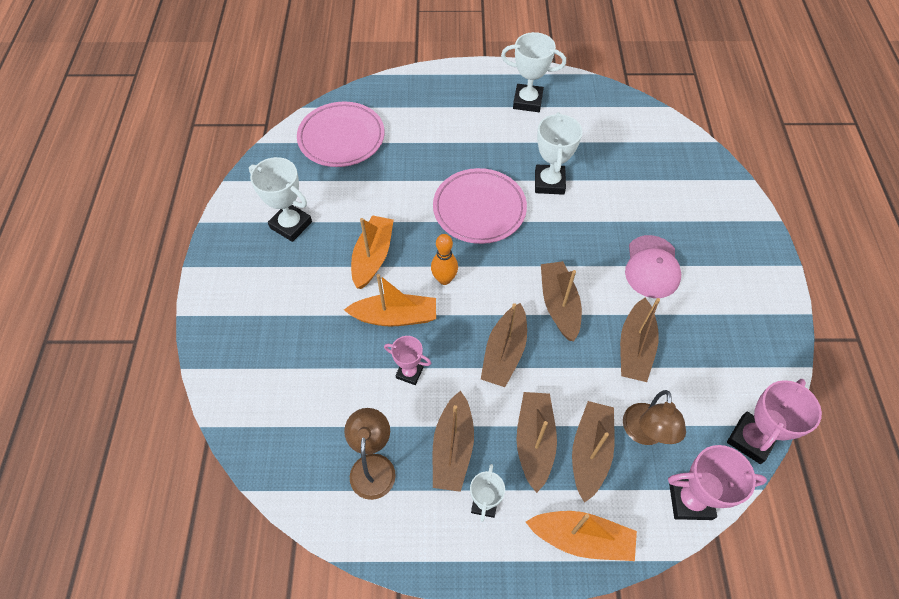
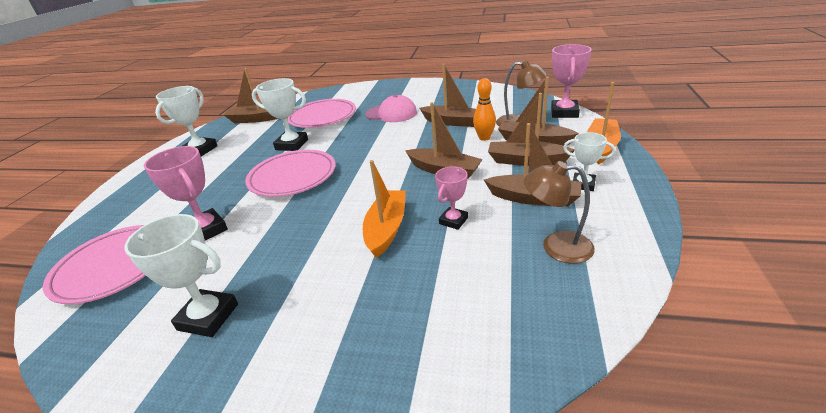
camera: 75 degrees left, 25 degrees down
white trophy [249,157,312,242] -> white trophy turned 60 degrees clockwise [124,214,238,337]
orange boat [351,215,394,289] -> none
orange bowling pin [431,234,458,285] -> orange bowling pin moved to [473,78,496,141]
brown boat [541,261,582,341] -> brown boat moved to [224,68,279,123]
pink trophy [727,379,822,464] -> pink trophy moved to [144,146,228,240]
none -> pink plate [287,99,356,128]

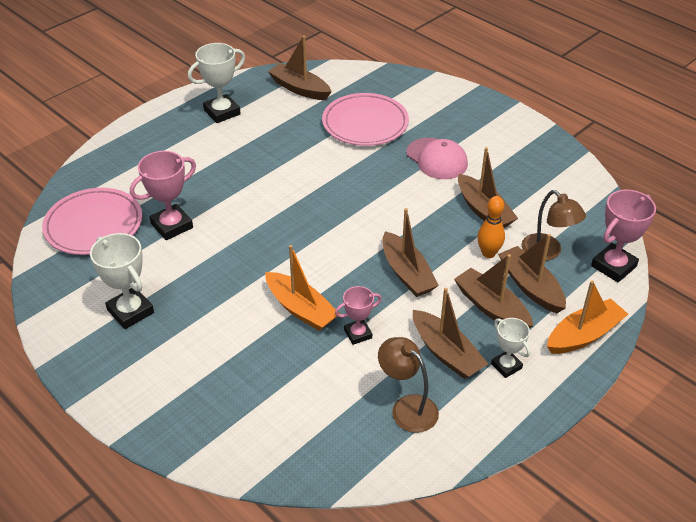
camera: 30 degrees right, 10 degrees up
pink trophy [144,146,228,240] -> pink trophy turned 60 degrees clockwise [130,151,196,240]
pink plate [245,150,336,197] -> none
white trophy [252,78,308,151] -> none
orange boat [363,160,406,258] -> orange boat turned 90 degrees clockwise [265,245,340,331]

